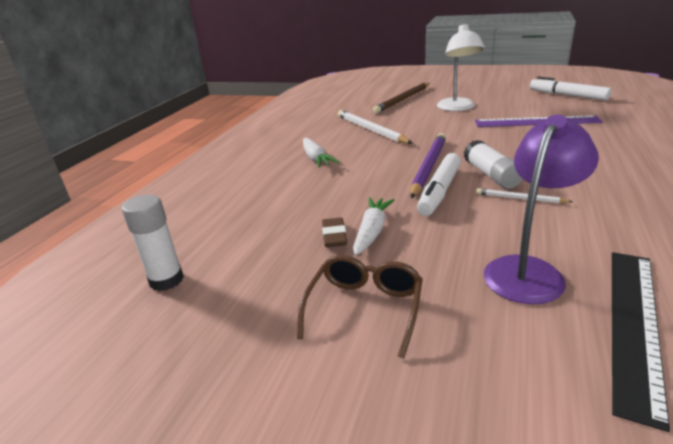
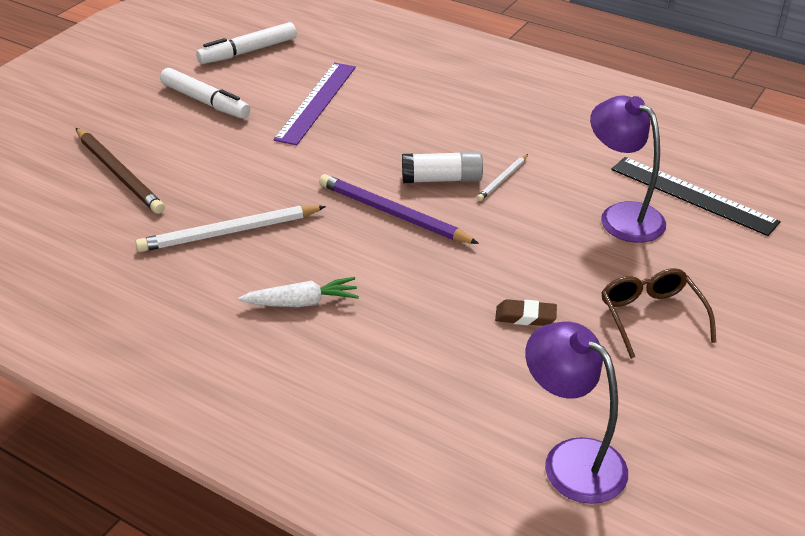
camera: 80 degrees left, 10 degrees up
white glue stick [122,195,184,291] -> purple lamp [525,322,628,504]
brown glasses [297,255,423,359] -> brown glasses turned 45 degrees clockwise [601,268,716,359]
white carrot [353,197,395,256] -> none
white marker [417,153,461,216] -> white marker moved to [160,68,250,119]
white lamp [437,24,485,111] -> none

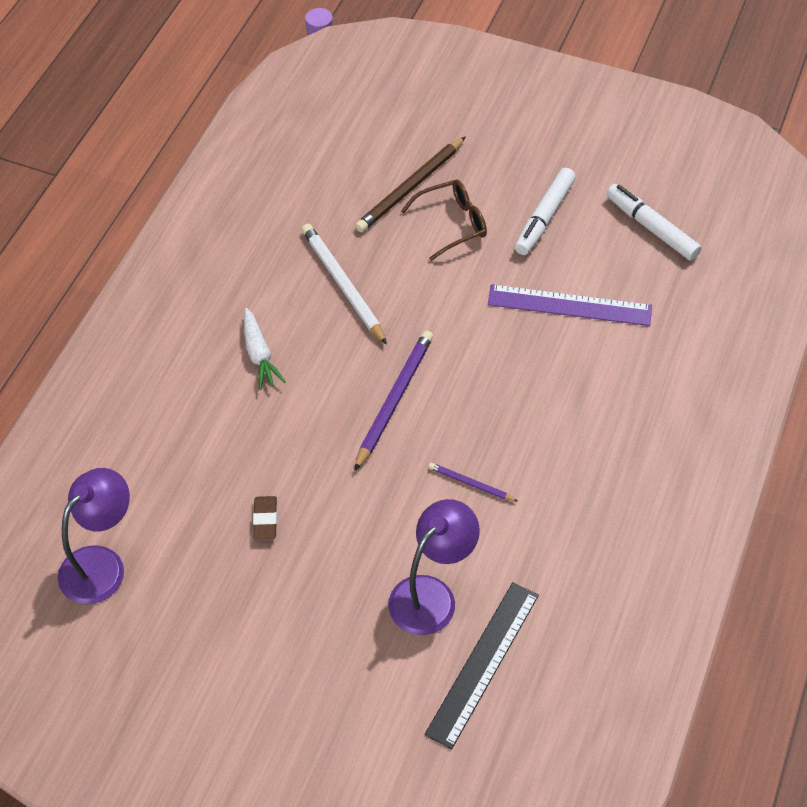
camera: 80 degrees right, 15 degrees up
white glue stick [402,151,483,183] -> none
white pencil [477,154,528,201] -> purple pencil [429,463,518,502]
brown glasses [601,268,716,359] -> brown glasses moved to [401,179,487,261]

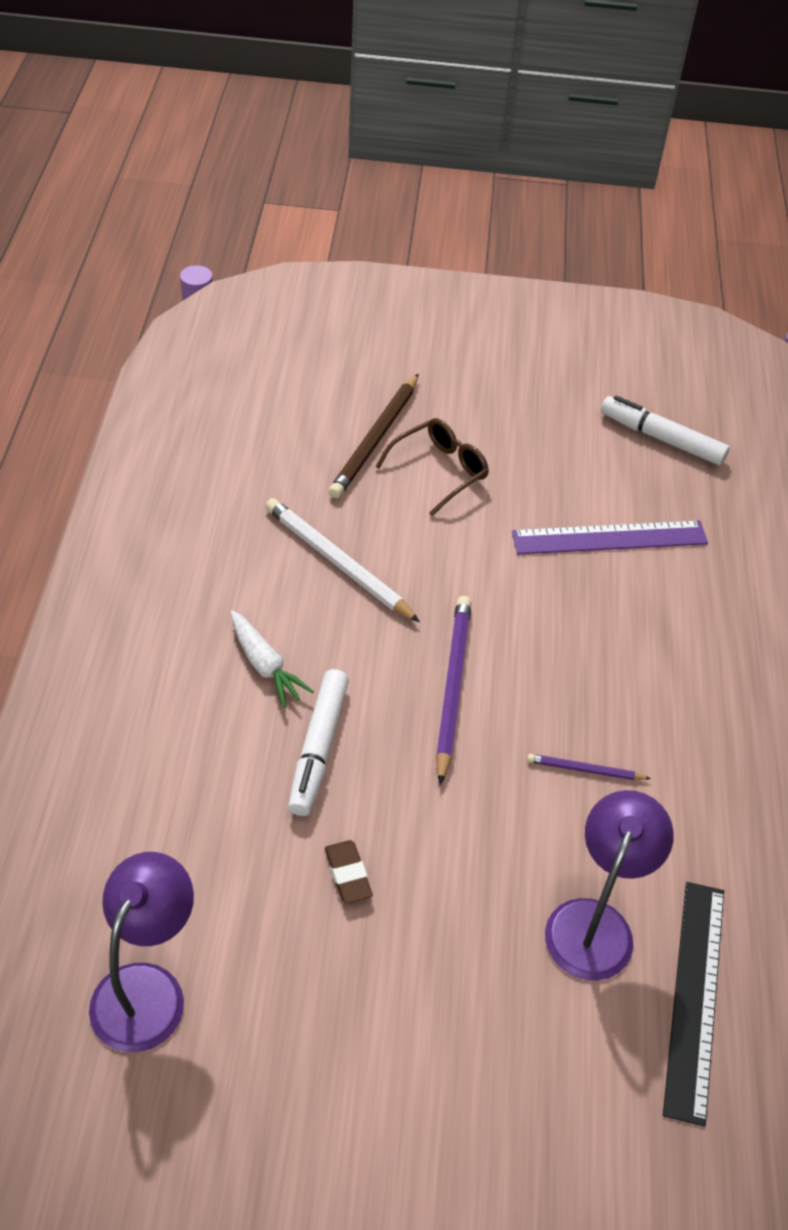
camera: 20 degrees left, 5 degrees down
white marker [515,168,576,255] -> white marker moved to [288,669,349,816]

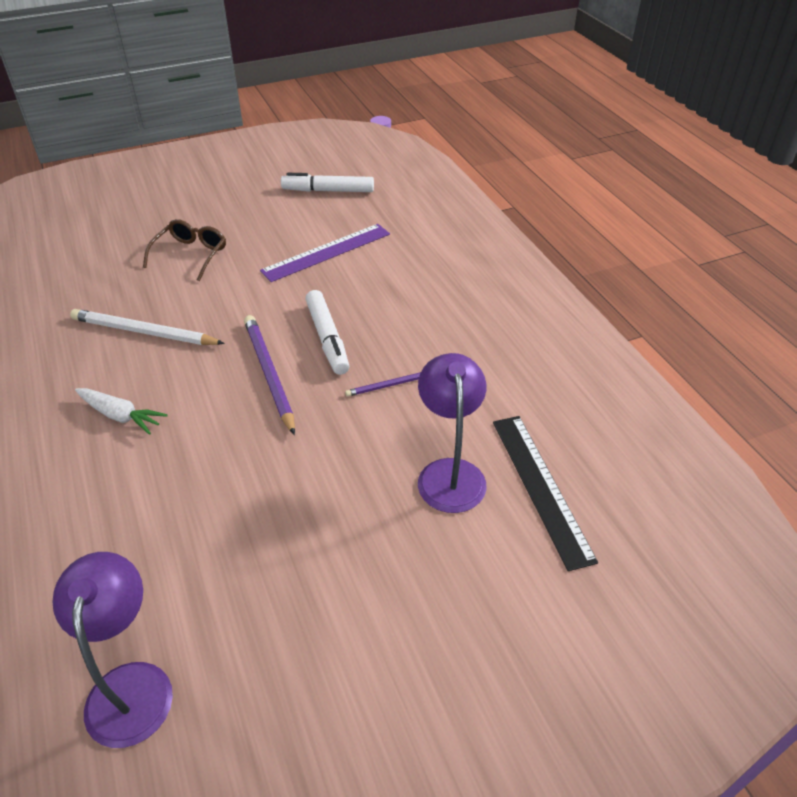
camera: 25 degrees left, 5 degrees down
white marker [288,669,349,816] -> white marker moved to [305,290,349,375]
brown eraser [325,840,373,904] -> none
brown pencil [328,374,418,498] -> none

